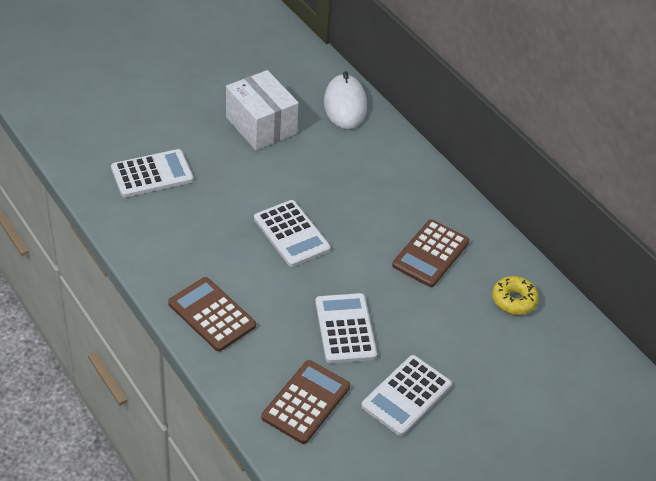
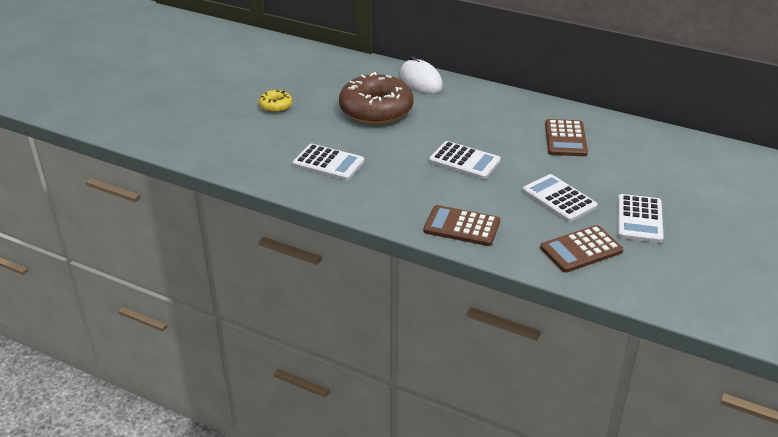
camera: 25 degrees left, 10 degrees down
white calculator [111,149,193,197] -> white calculator turned 75 degrees clockwise [292,144,364,181]
white box [226,70,299,150] -> brown donut [339,72,413,125]
brown calculator [261,360,350,444] -> brown calculator turned 120 degrees counterclockwise [540,225,623,273]
yellow donut [492,276,539,315] -> yellow donut moved to [259,90,292,113]

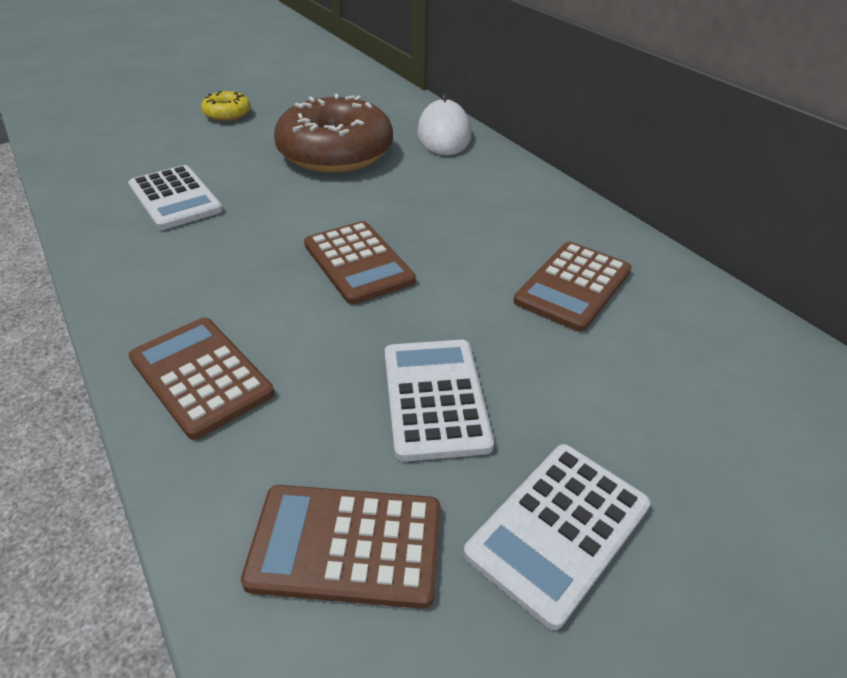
camera: 30 degrees right, 5 degrees up
white calculator [429,141,501,179] -> brown calculator [304,221,416,305]

